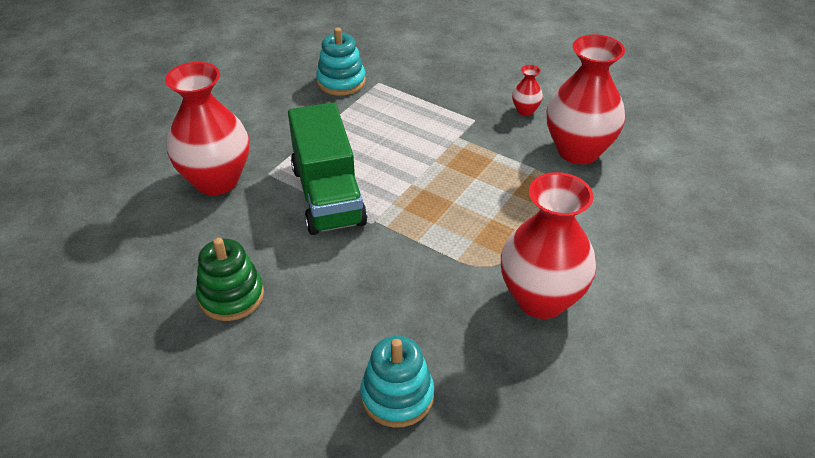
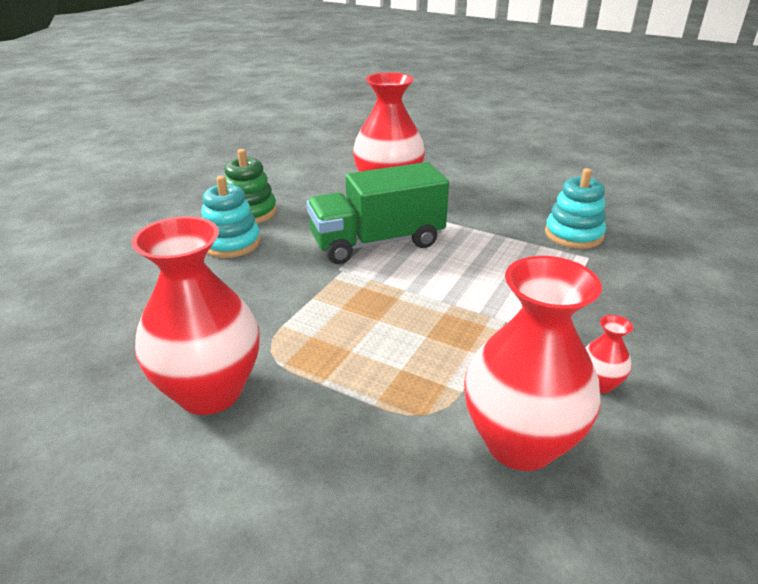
camera: 85 degrees right, 10 degrees down
turquoise stacking toy [360,336,434,428] -> turquoise stacking toy moved to [201,176,261,258]

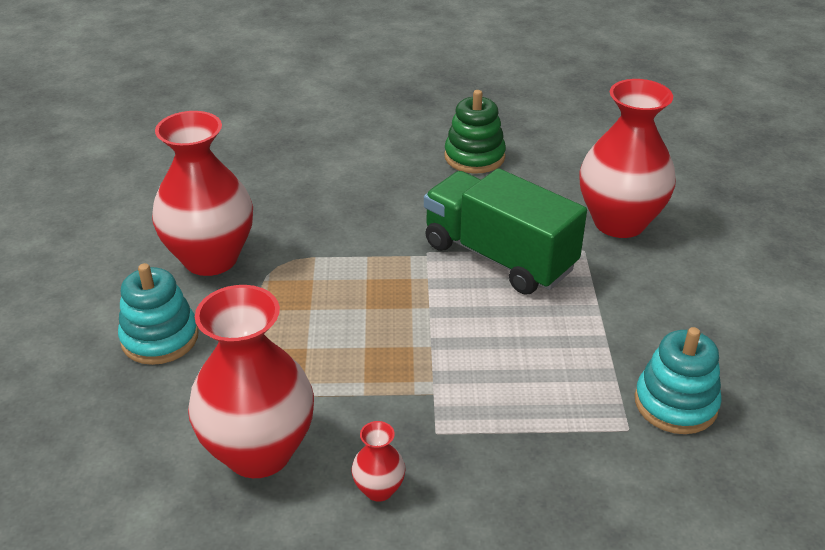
camera: 60 degrees right, 5 degrees up
turquoise stacking toy [201,176,261,258] -> turquoise stacking toy moved to [118,263,199,365]

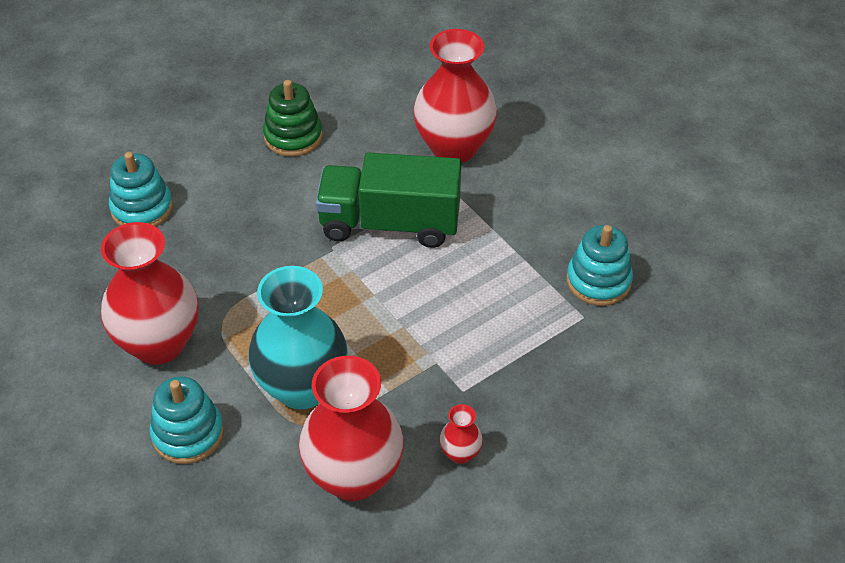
camera: 35 degrees left, 10 degrees up
none -> turquoise stacking toy [109,152,173,227]
none -> turquoise vase [248,266,348,409]

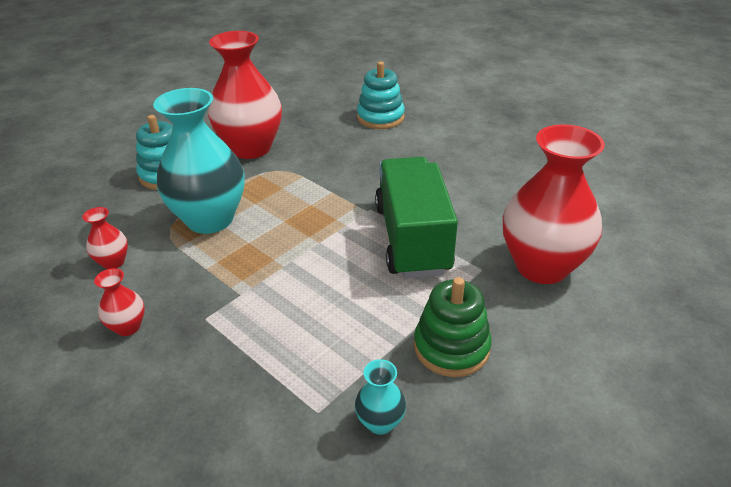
camera: 80 degrees right, 10 degrees down
green stacking toy [263,80,323,157] -> green stacking toy moved to [414,277,492,377]
red vase [299,356,404,501] -> red vase [82,207,128,269], size x0.43
turquoise stacking toy [566,225,633,306] -> turquoise vase [355,359,406,435]

